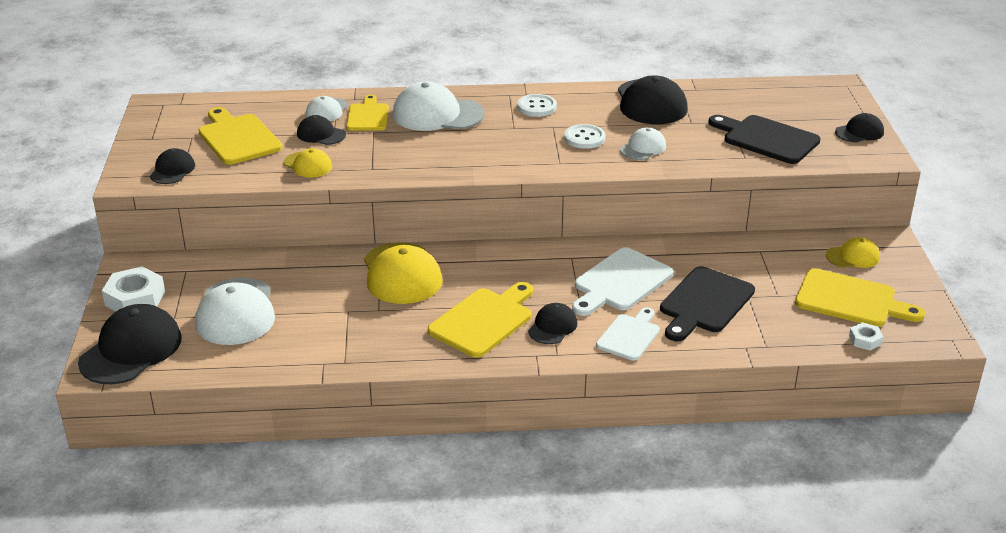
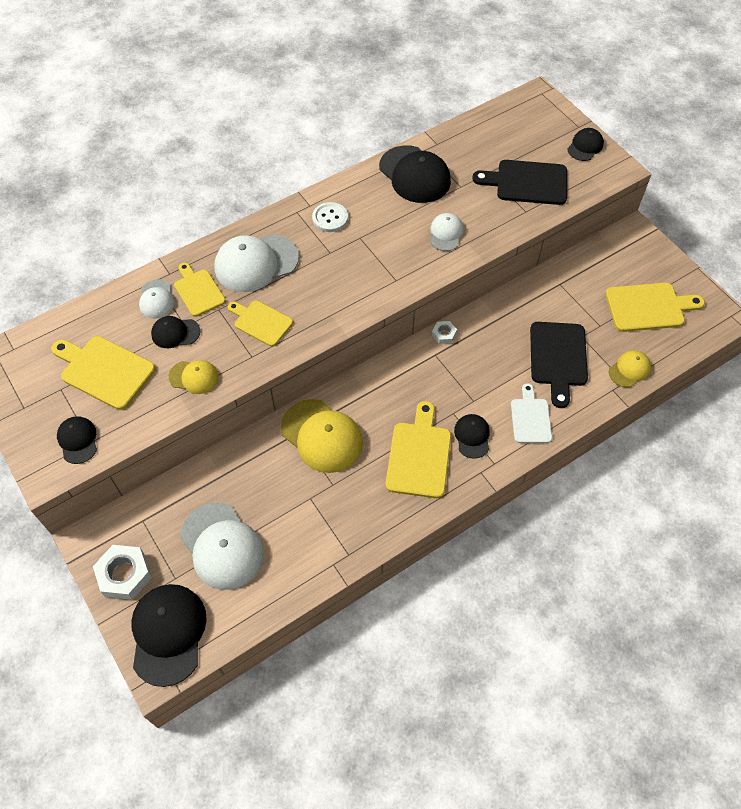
camera: 30 degrees left, 25 degrees up
white button [564,124,605,149] -> none
white cutting board [572,247,673,316] -> none
yellow cap [826,237,880,268] -> yellow cap moved to [609,350,651,387]
white nut [849,322,883,351] -> white nut moved to [432,321,457,344]
none -> yellow cutting board [228,301,293,347]

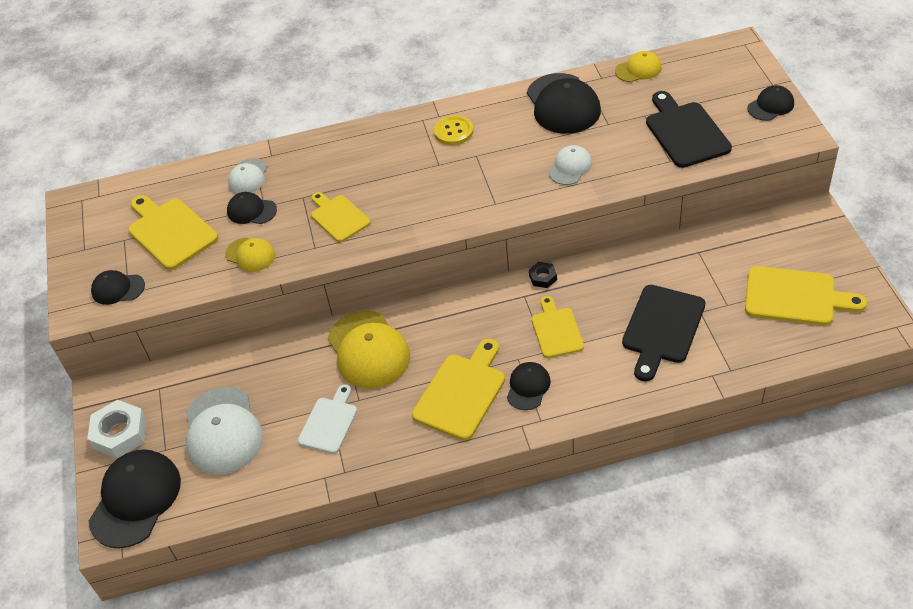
camera: 25 degrees right, 10 degrees down
black cap [57,416,97,464] -> black cap turned 90 degrees counterclockwise [91,270,145,305]
yellow cutting board [174,263,226,317] -> yellow cutting board moved to [532,296,584,358]
white cap [214,234,299,292] -> none
white button [312,202,348,232] -> yellow button [434,115,473,145]
white nut [432,321,457,344] -> black nut [529,262,557,288]
black cutting board [472,160,567,205] -> black cutting board turned 45 degrees clockwise [646,91,732,168]
white cutting board [511,383,552,443] -> white cutting board moved to [298,384,357,454]
yellow cap [609,350,651,387] -> yellow cap moved to [615,51,662,82]

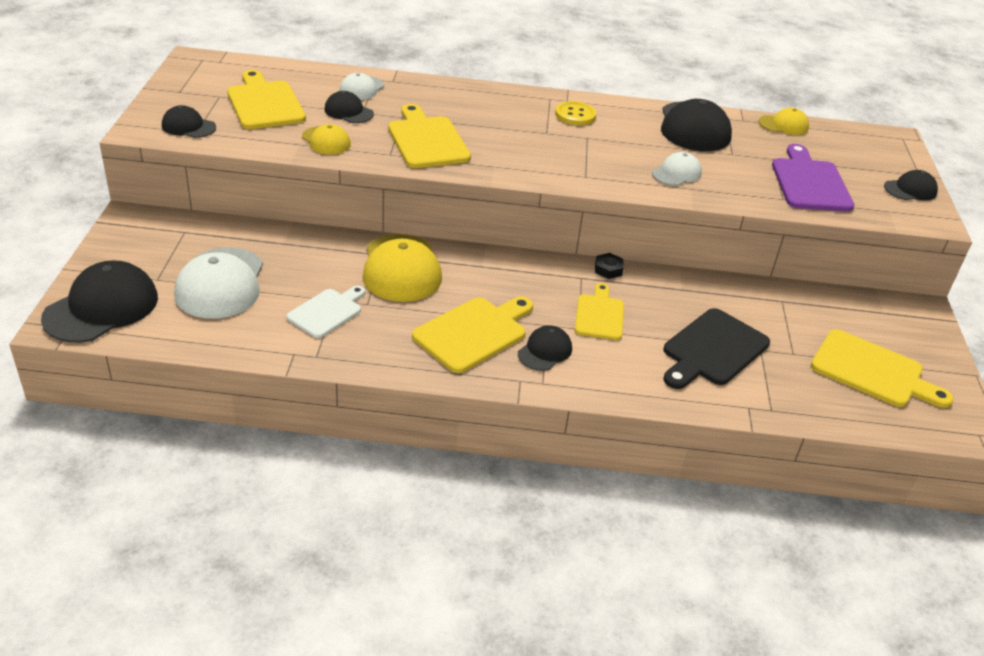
camera: 10 degrees right, 10 degrees down
white nut [87,400,147,459] -> none
yellow cutting board [311,192,371,242] -> yellow cutting board [388,104,471,168], size x1.53
black cutting board [646,91,732,168] -> purple cutting board [772,144,854,212]

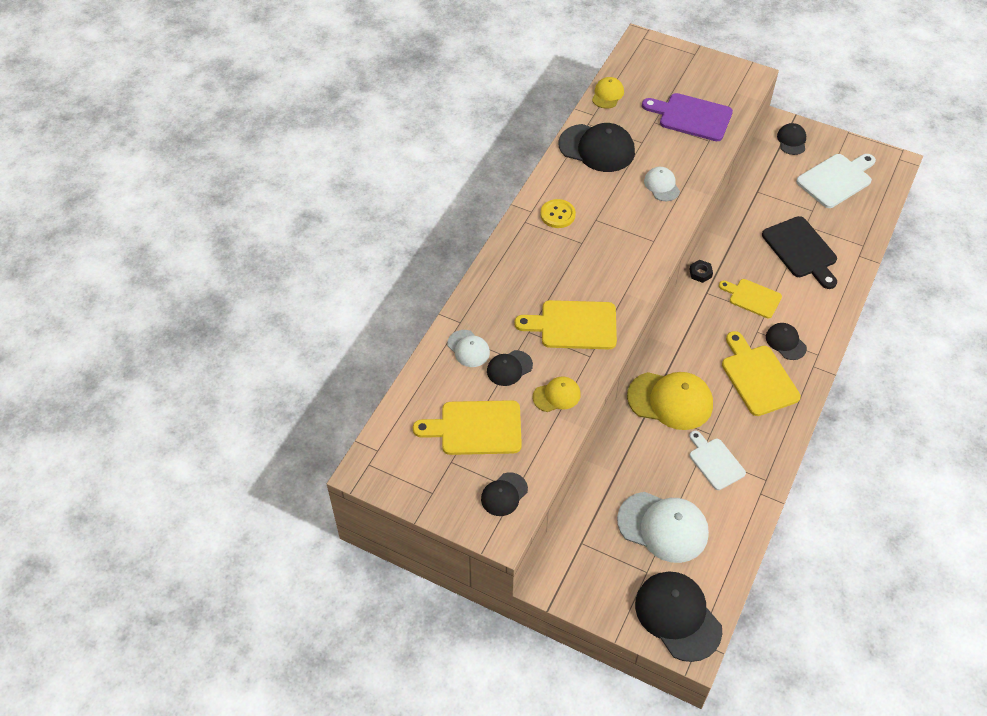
camera: 65 degrees left, 15 degrees up
yellow cutting board [811,329,954,408] -> white cutting board [796,154,876,208]
black cap [884,170,938,200] -> black cap moved to [777,123,806,155]

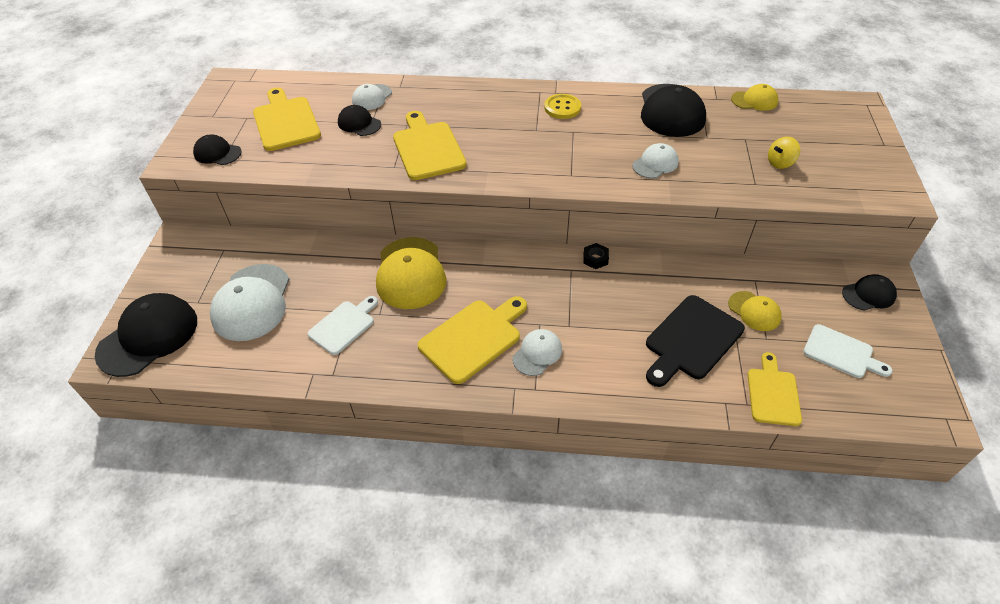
camera: 70 degrees right, 5 degrees down
yellow cap [533,376,581,412] -> yellow cap moved to [728,291,782,331]
purple cutting board [642,93,733,141] -> yellow spinning top [768,137,800,169]
yellow cutting board [719,279,782,318] -> yellow cutting board moved to [748,352,802,426]
black cap [766,323,807,360] -> white cap [513,329,562,376]
white cutting board [796,154,876,208] -> white cutting board [803,324,892,378], size x0.66

